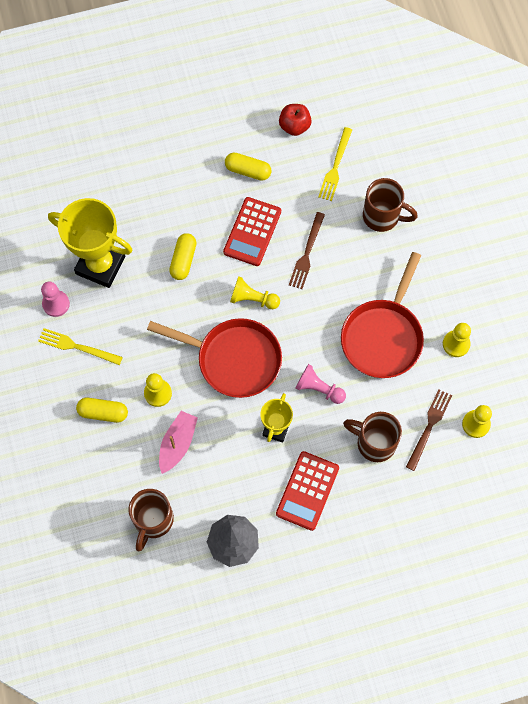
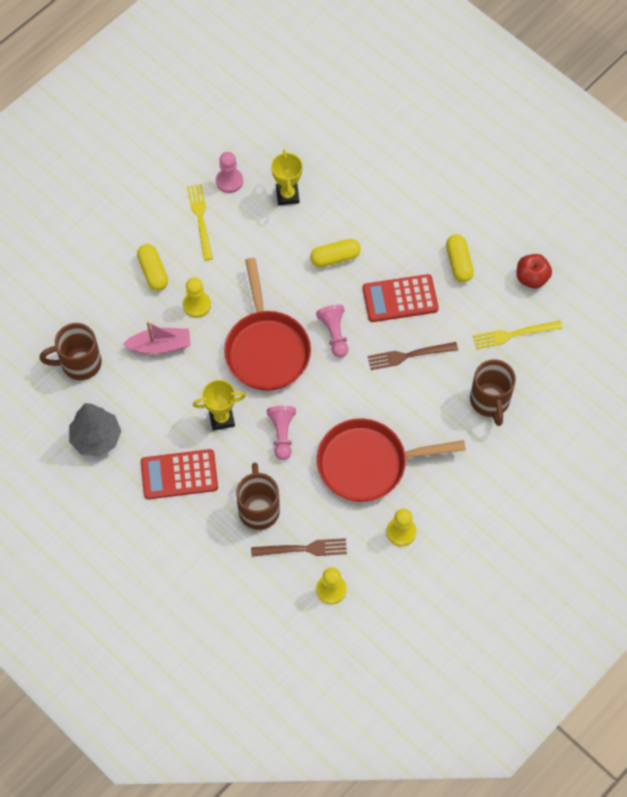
camera: 60 degrees right, 5 degrees down
yellow trophy [48,198,133,288] -> yellow trophy [271,149,302,205], size x0.55
yellow pawn [230,276,280,309] -> pink pawn [316,304,348,358]

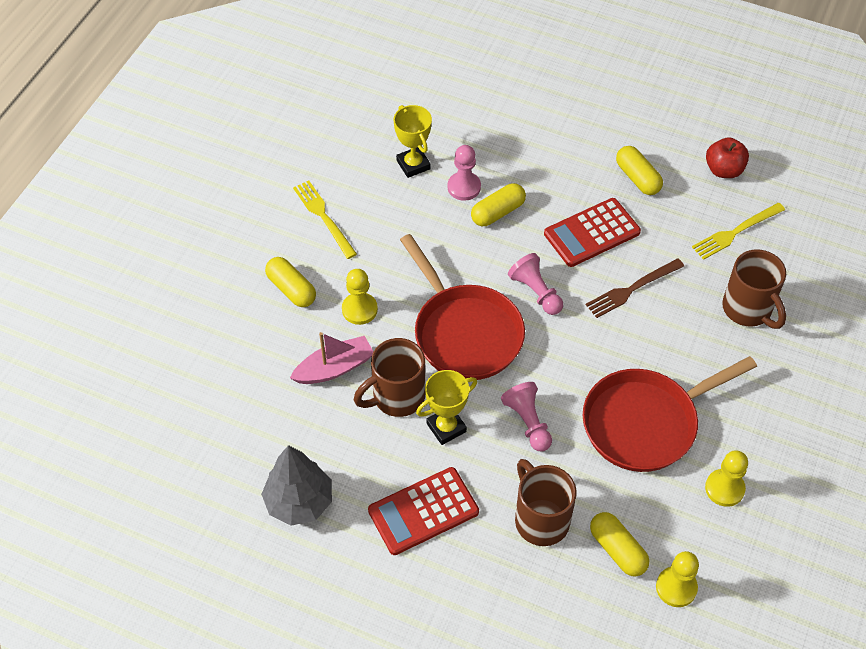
camera: 20 degrees left, 10 degrees down
brown mug [39,323,102,380] -> brown mug moved to [354,338,425,417]
pink pawn [216,152,243,193] -> pink pawn moved to [448,145,481,201]
brown fork [251,538,347,557] -> yellow capsule [590,512,649,577]

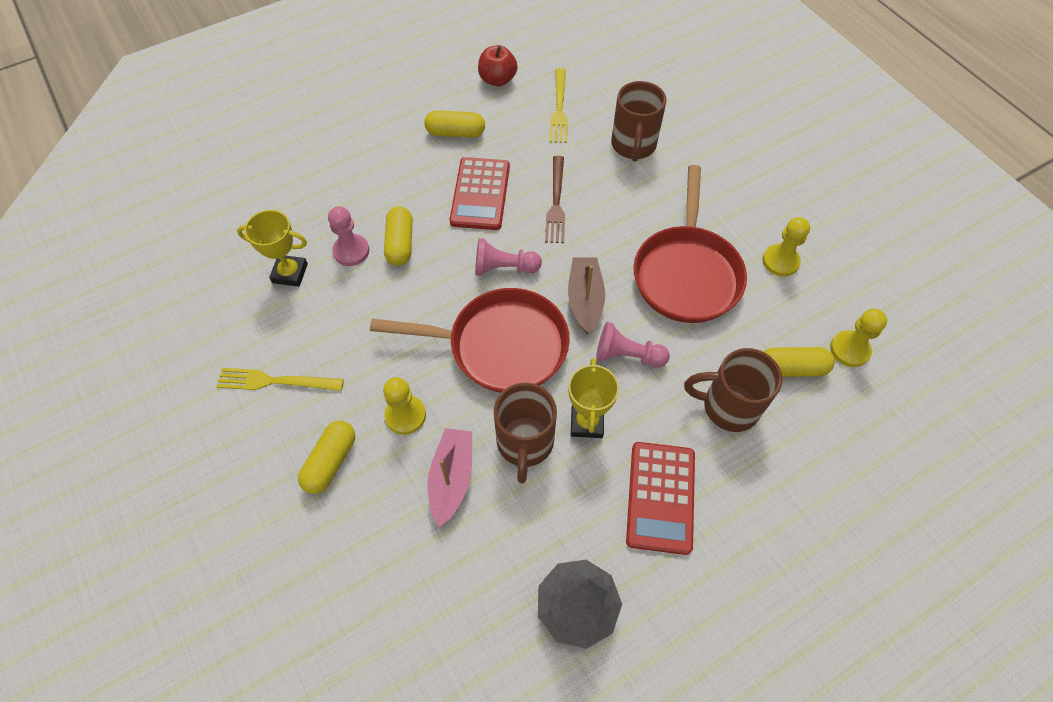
camera: 55 degrees left, 5 degrees up
yellow capsule [265,257,316,307] -> yellow capsule turned 60 degrees counterclockwise [298,421,355,494]
brown mug [722,249,786,329] -> brown mug turned 90 degrees clockwise [611,81,667,162]
none -> brown boat [568,257,605,334]

